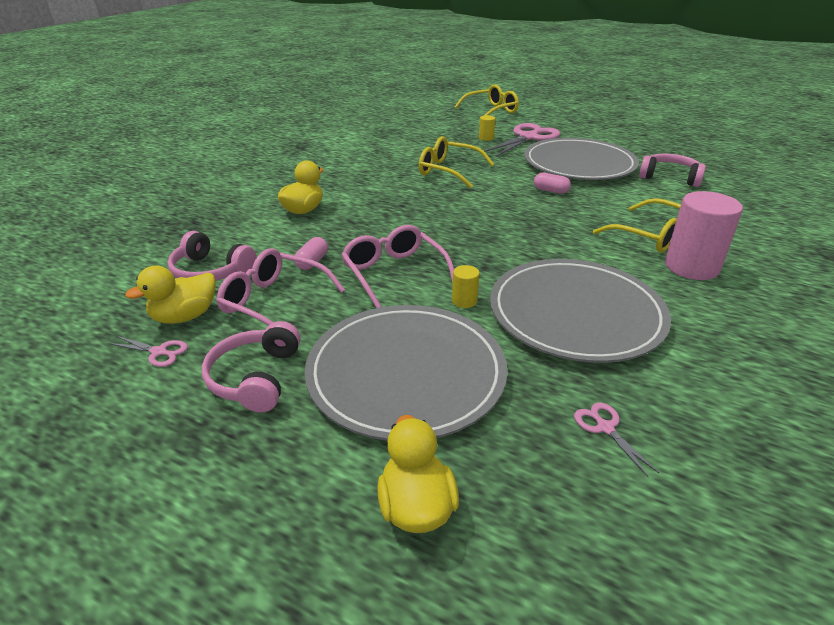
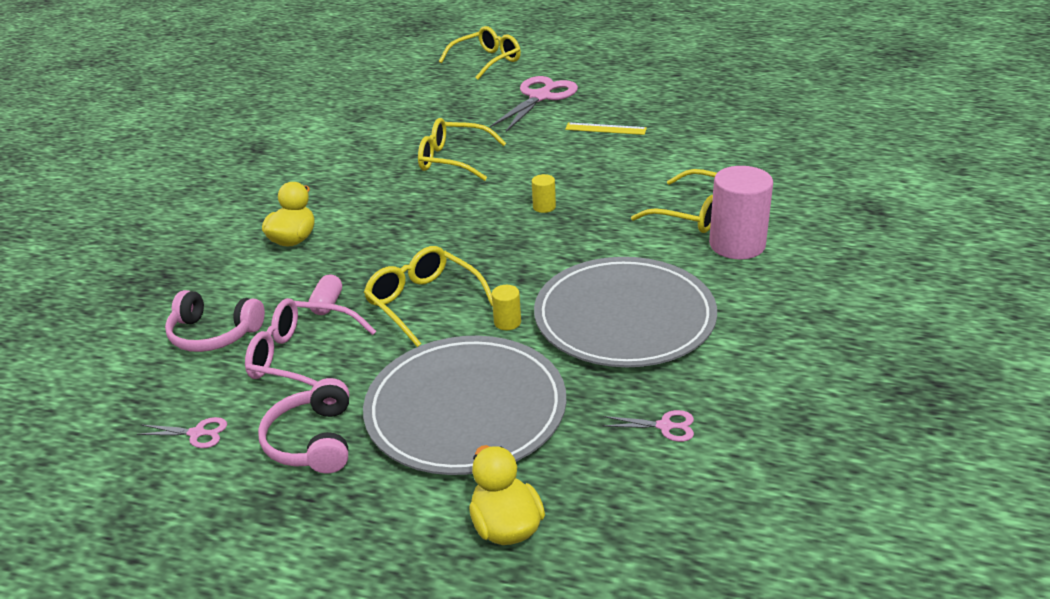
camera: 10 degrees left, 0 degrees up
yellow duck [125,266,216,324] -> none
pink glasses [341,225,454,308] -> yellow glasses [364,246,493,347]
yellow cylinder [479,115,496,141] -> yellow cylinder moved to [532,174,556,213]
grey plate [524,138,639,180] -> yellow ruler [565,123,647,135]
pink capsule [534,173,571,194] -> none
pink scissors [574,403,659,477] -> pink scissors turned 135 degrees clockwise [603,410,694,442]
pink headphones [639,154,706,187] -> none

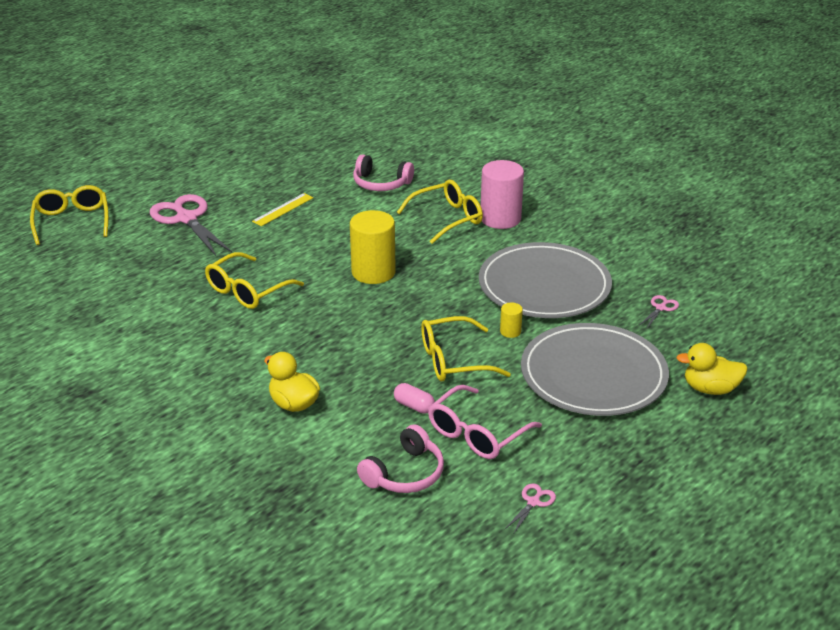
camera: 65 degrees left, 0 degrees up
pink headphones [258,378,349,474] -> pink headphones moved to [353,154,414,191]
yellow cylinder [532,174,556,213] -> yellow cylinder [350,210,396,284], size x2.22

